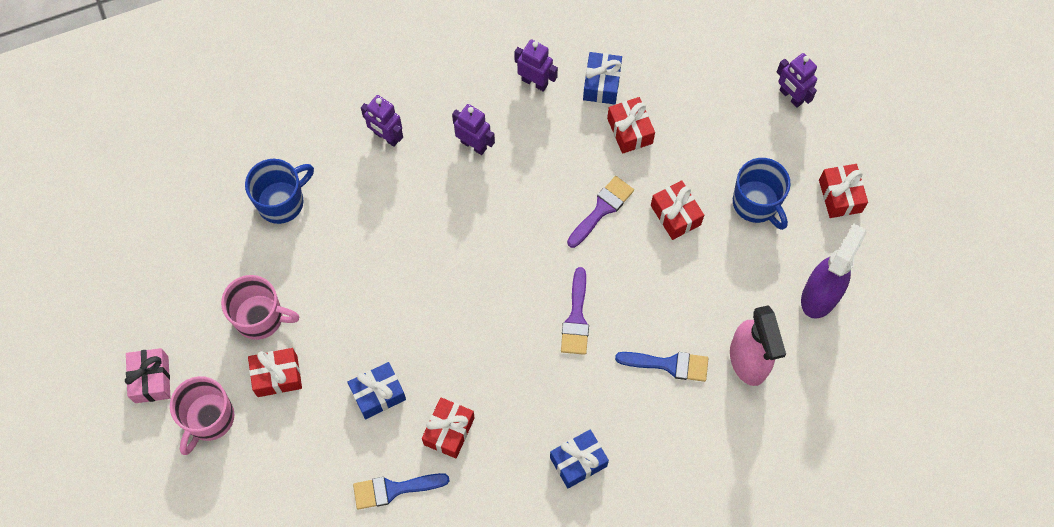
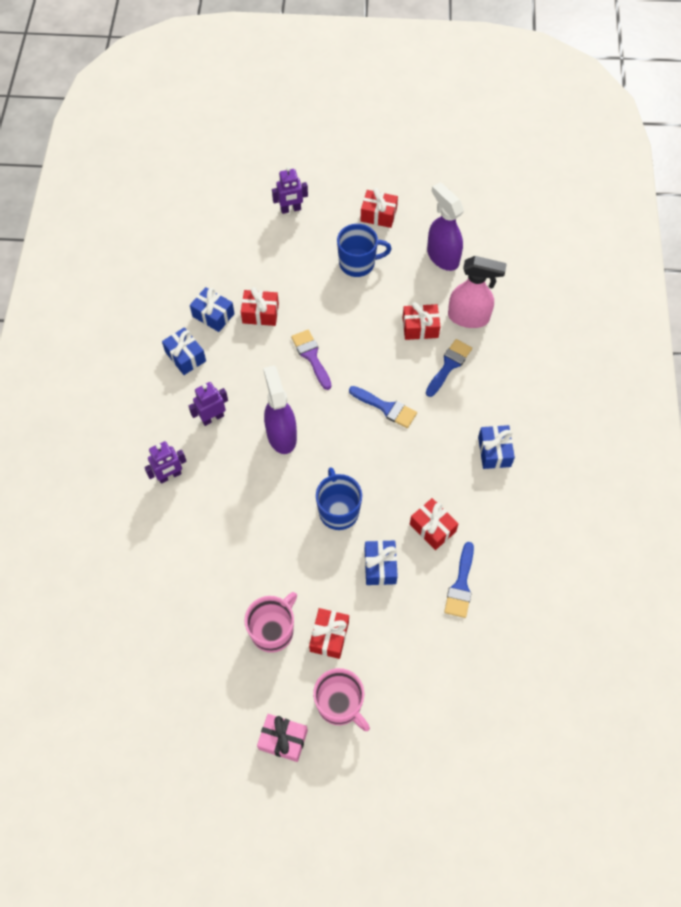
camera: 65 degrees left, 5 degrees down
blue mug [245,159,314,224] -> blue mug moved to [316,467,362,530]
purple robot [514,39,558,92] -> blue gift [162,327,206,375]
purple brush [561,267,589,355] -> blue brush [349,386,417,428]
red gift [651,180,704,240] -> red gift moved to [403,302,441,340]
none -> purple spray bottle [263,366,297,454]

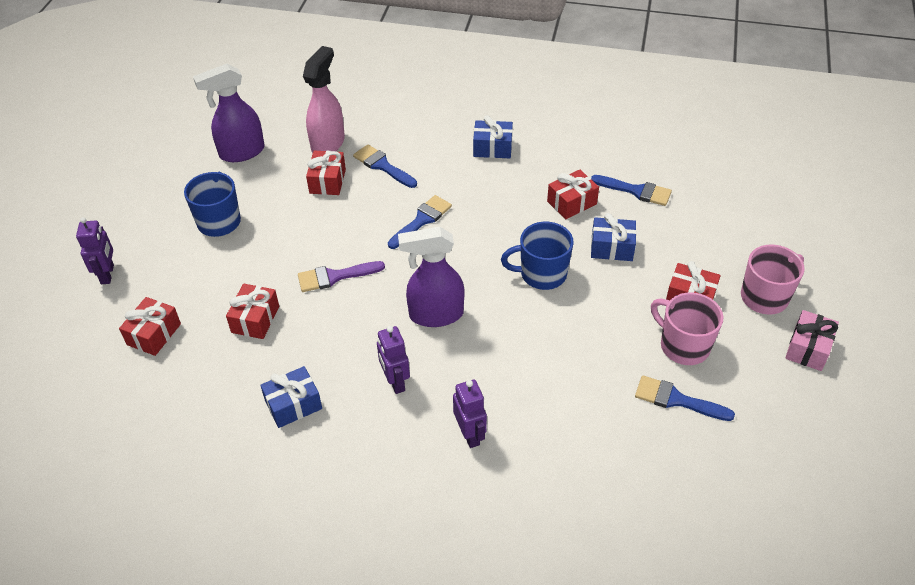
camera: 80 degrees left, 15 degrees down
blue gift [190,287,235,332] -> none
red gift [361,188,398,228] -> red gift moved to [119,297,181,356]
none -> blue brush [635,376,735,421]

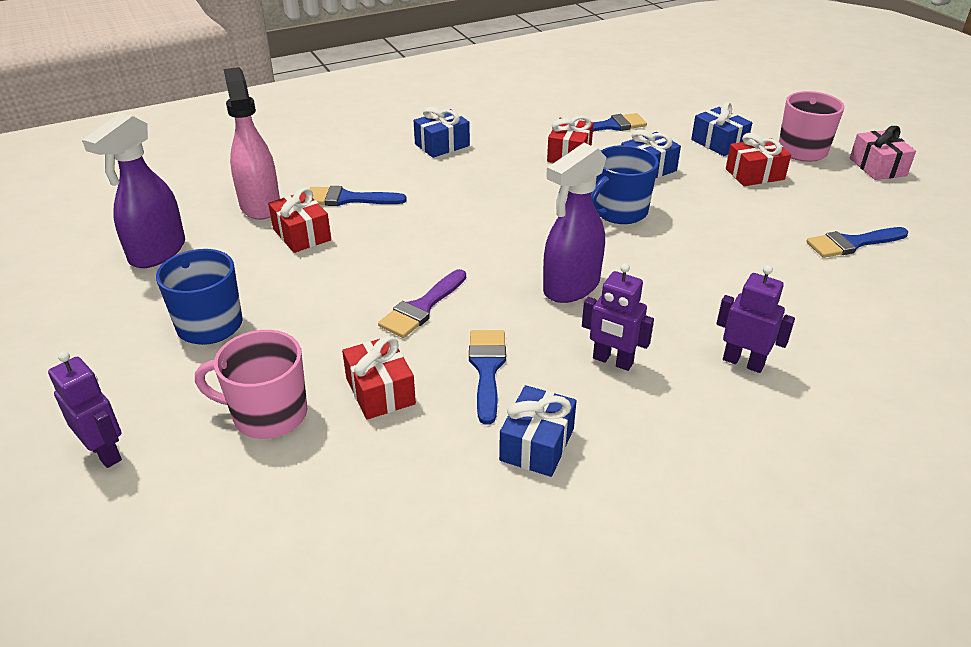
camera: 40 degrees left, 10 degrees down
red gift [119,297,181,356] -> none
blue brush [388,195,452,249] -> blue brush moved to [469,330,506,425]
pink mug [651,292,723,365] -> pink mug moved to [195,330,307,439]
none -> blue gift [691,102,752,156]

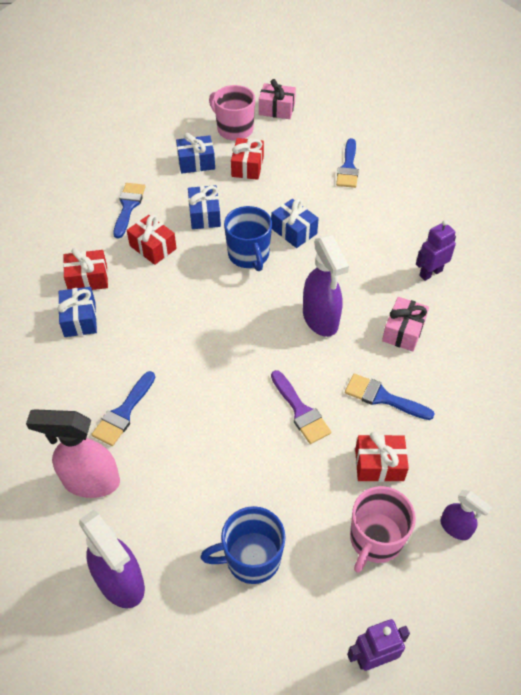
camera: 65 degrees left, 15 degrees up
red gift [268,188,331,253] -> red gift moved to [63,248,108,290]
blue gift [499,385,577,477] -> blue gift moved to [271,199,319,248]
purple robot [582,263,654,371] -> pink gift [382,297,429,352]
none -> purple spray bottle [440,490,492,540]

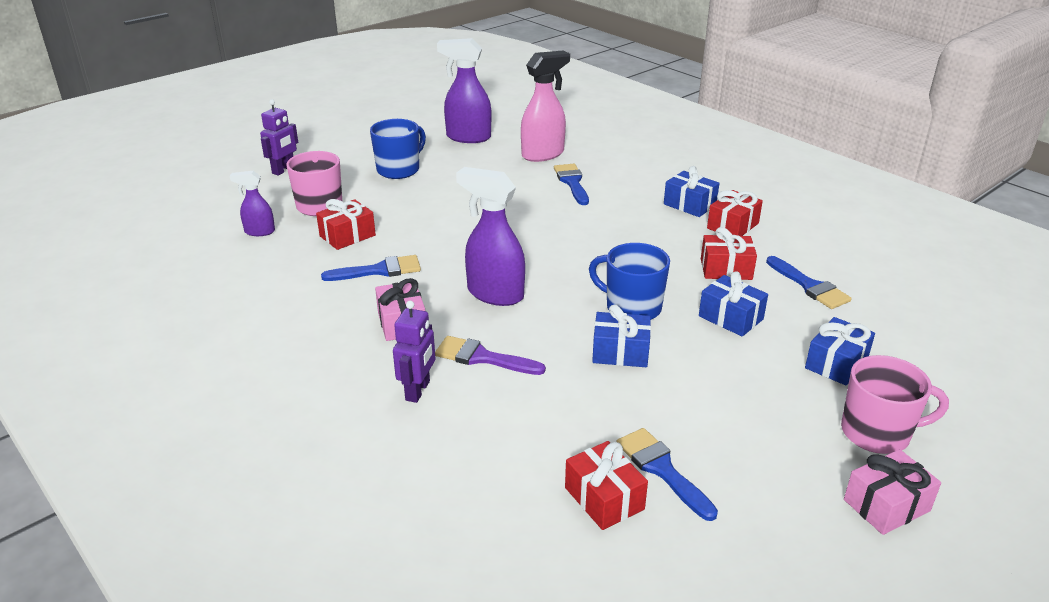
camera: 140 degrees right, 20 degrees down
red gift [231,138,264,180] -> red gift moved to [565,441,648,530]
purple brush [271,370,331,444] -> purple brush moved to [435,336,546,375]

